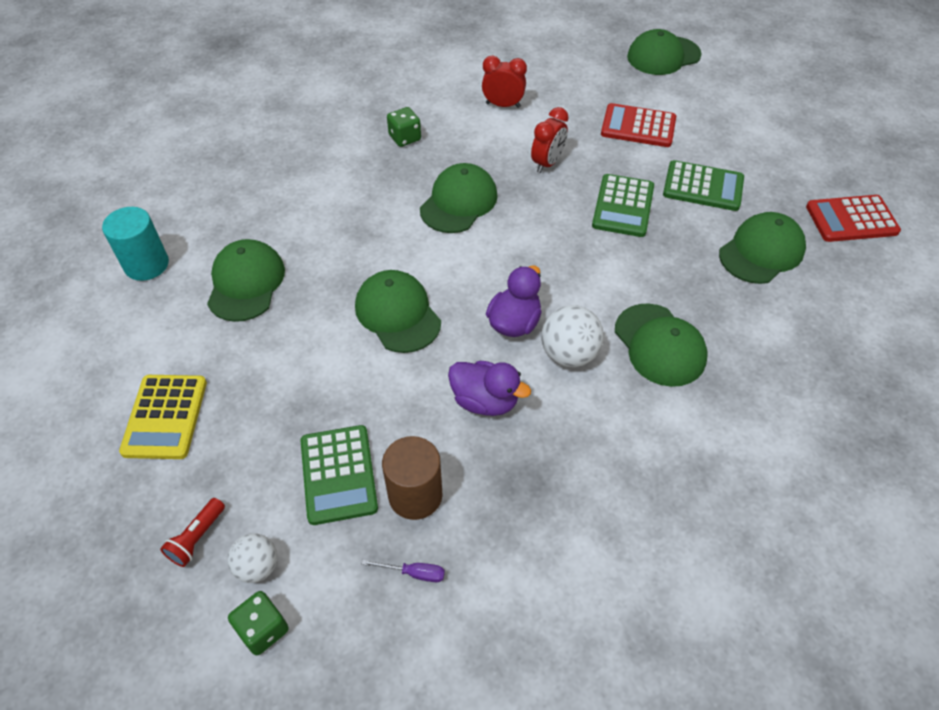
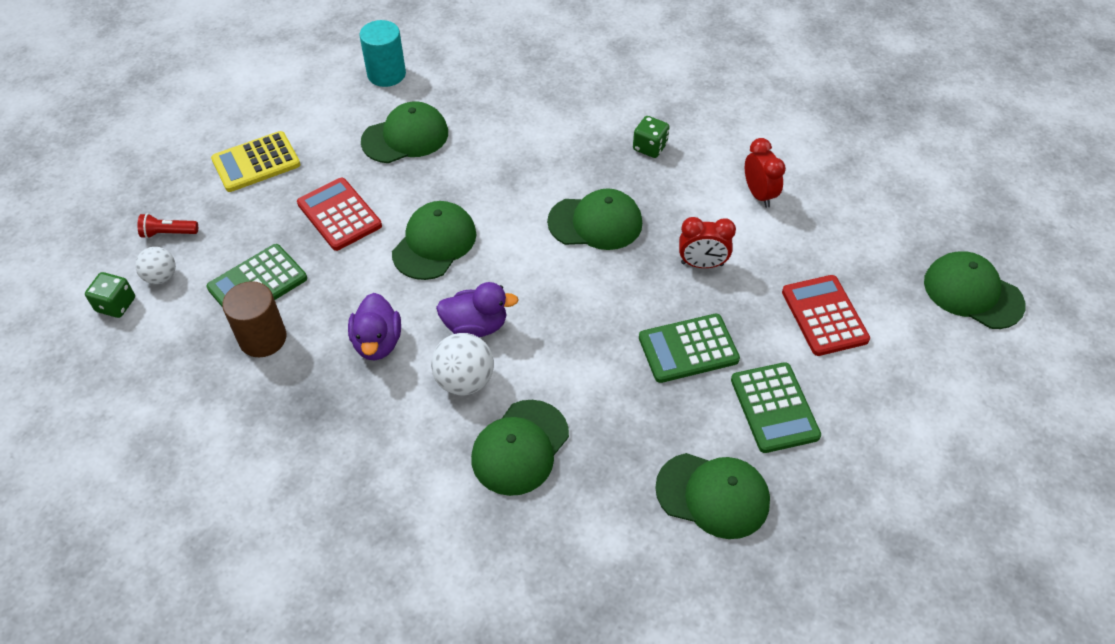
camera: 60 degrees right, 0 degrees up
purple screwdriver [362,560,445,582] -> none
red calculator [806,195,901,242] -> red calculator moved to [297,178,382,251]

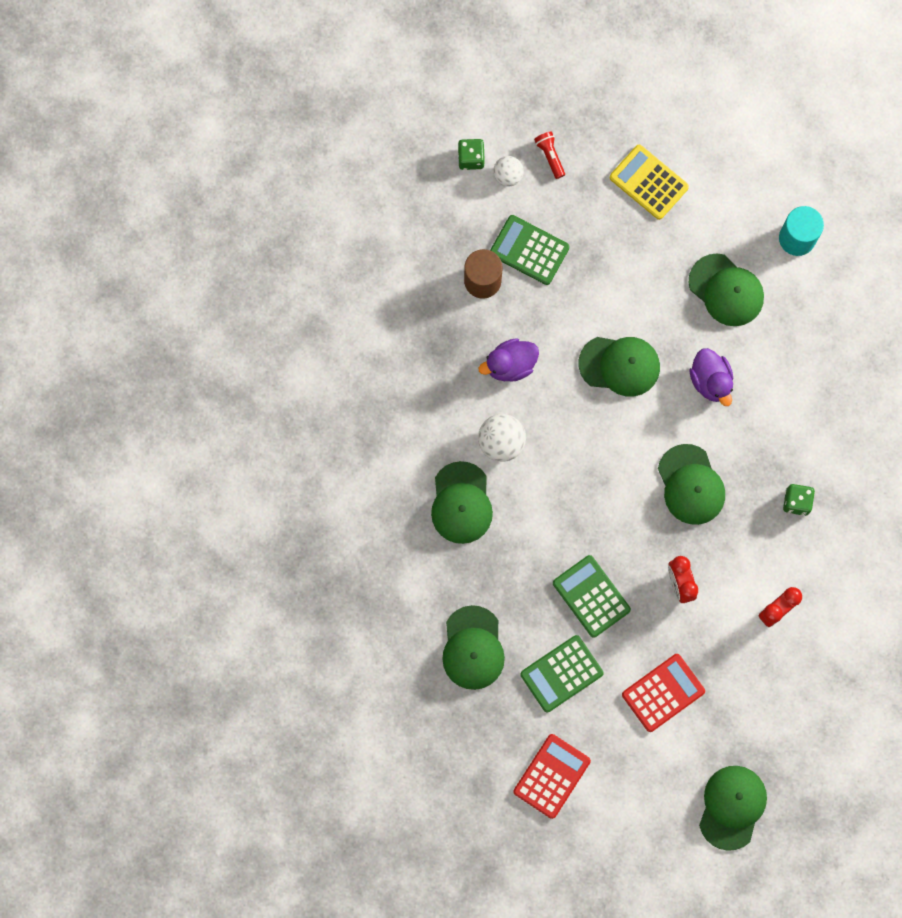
camera: 70 degrees right, 25 degrees up
red calculator [297,178,382,251] -> red calculator moved to [513,734,591,819]
purple duck [436,282,518,337] -> purple duck moved to [689,348,733,406]
green cap [471,400,569,496] -> green cap turned 105 degrees counterclockwise [431,461,493,544]

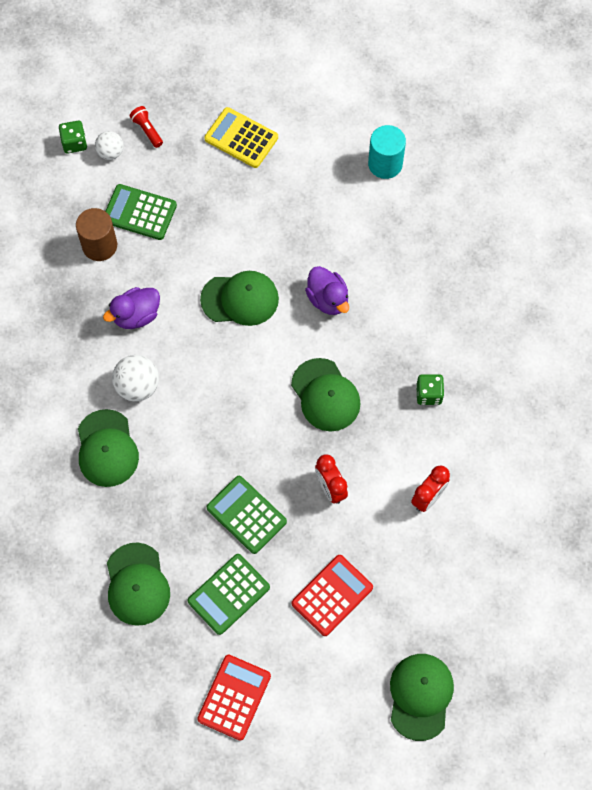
camera: 10 degrees left, 10 degrees down
green cap [689,253,764,326] -> none

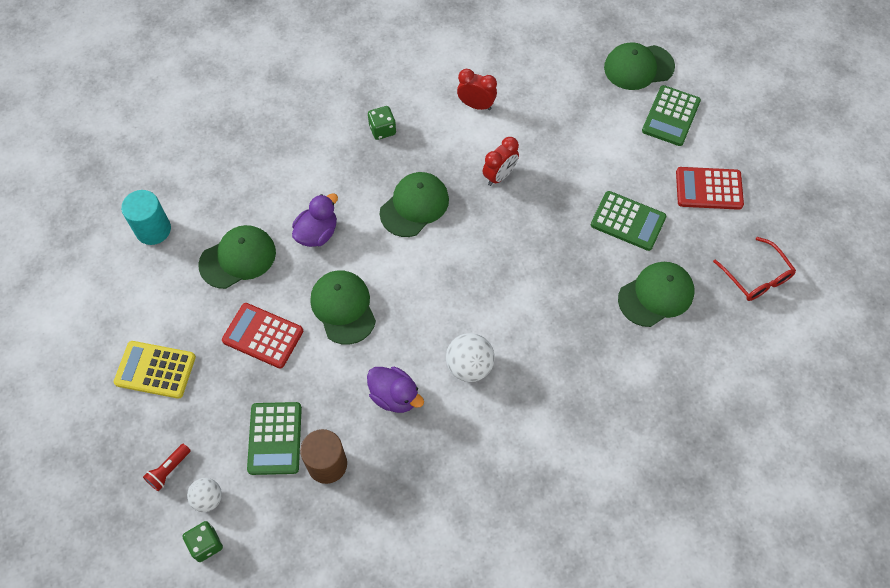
camera: 110 degrees left, 5 degrees down
green cap [78,409,139,487] -> green cap moved to [198,225,276,289]
yellow calculator [204,107,278,168] -> yellow calculator turned 90 degrees clockwise [114,341,196,399]
green calculator [207,476,287,554] -> green calculator moved to [642,85,701,146]
red calculator [292,555,373,636] -> red calculator moved to [222,303,303,368]
none -> red glasses [713,237,796,301]

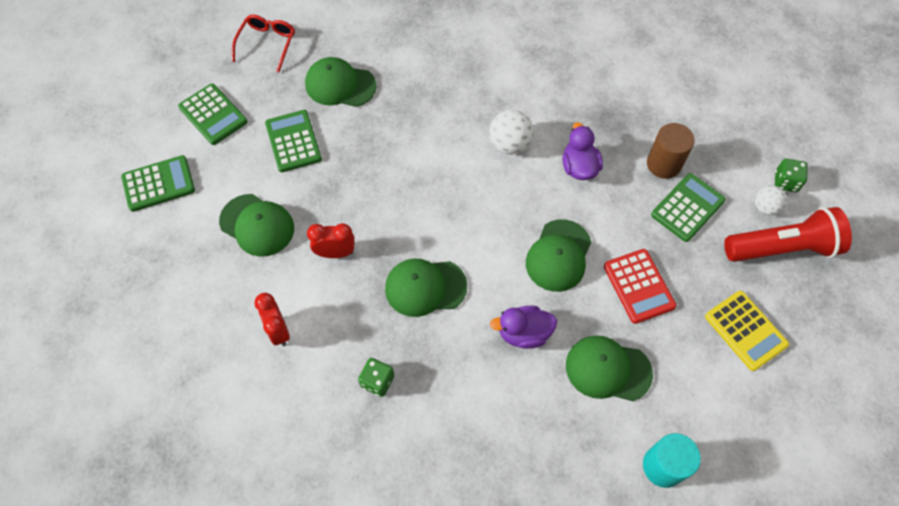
camera: 135 degrees left, 0 degrees up
red flashlight [143,444,191,491] -> red flashlight [724,207,852,262], size x2.40
green cap [604,42,675,90] -> green cap moved to [219,194,294,257]
red calculator [676,167,744,210] -> green calculator [178,84,247,145]

